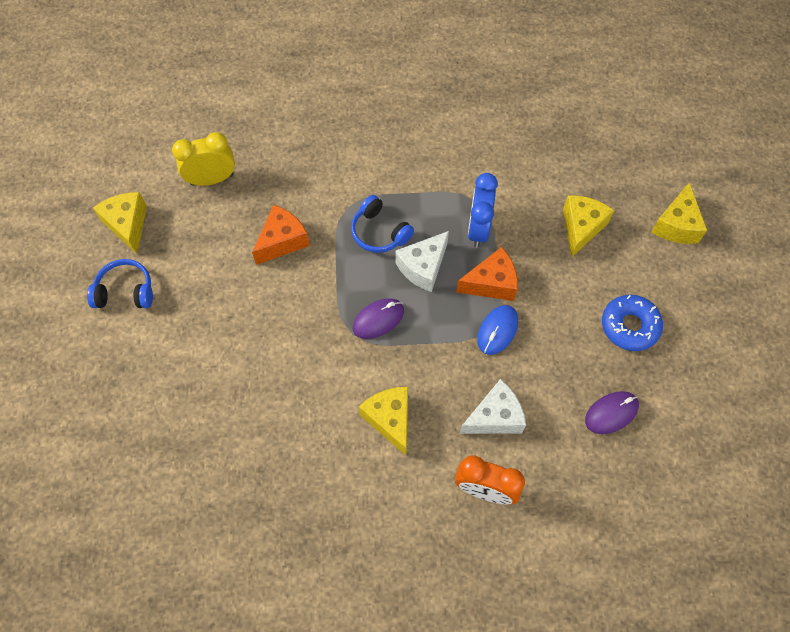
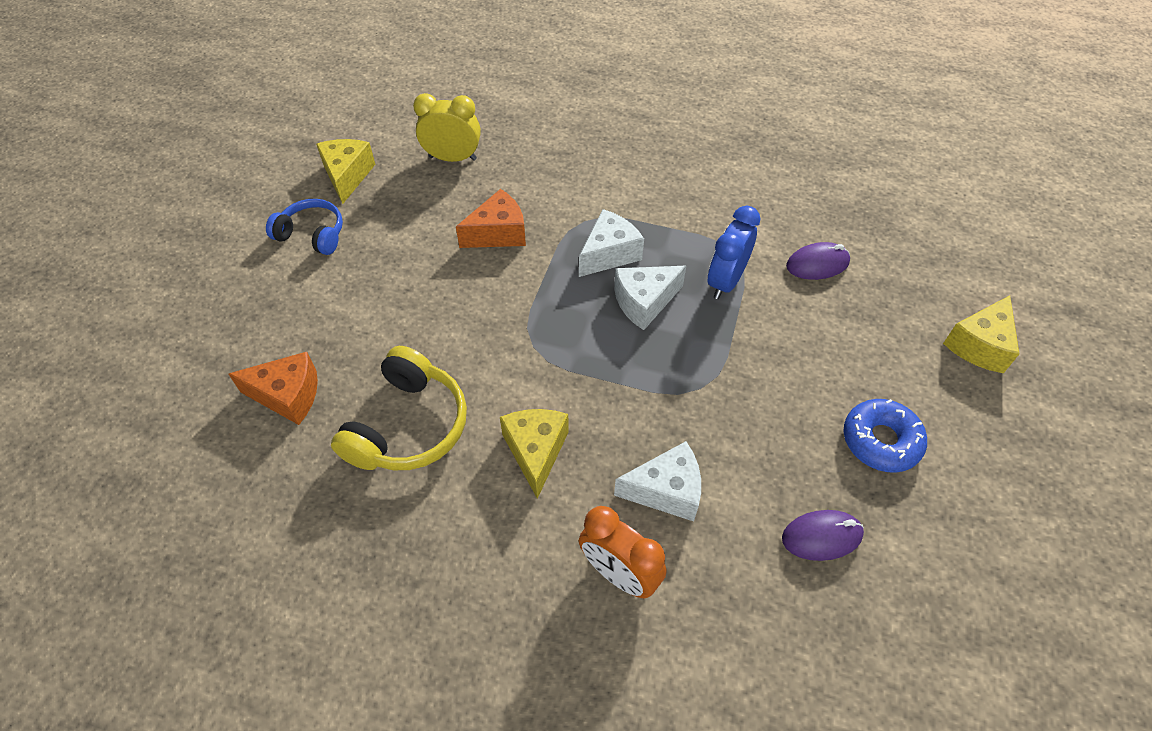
camera: 20 degrees right, 10 degrees down
blue headphones [351,195,414,253] -> white cheese [579,209,644,277]
purple mouse [353,298,404,339] -> purple mouse moved to [786,242,850,280]
orange cheese [456,247,518,301] -> orange cheese moved to [229,352,318,425]
blue mouse [477,305,518,355] -> none
yellow cheese [563,195,614,258] -> none
none -> yellow headphones [331,346,467,470]

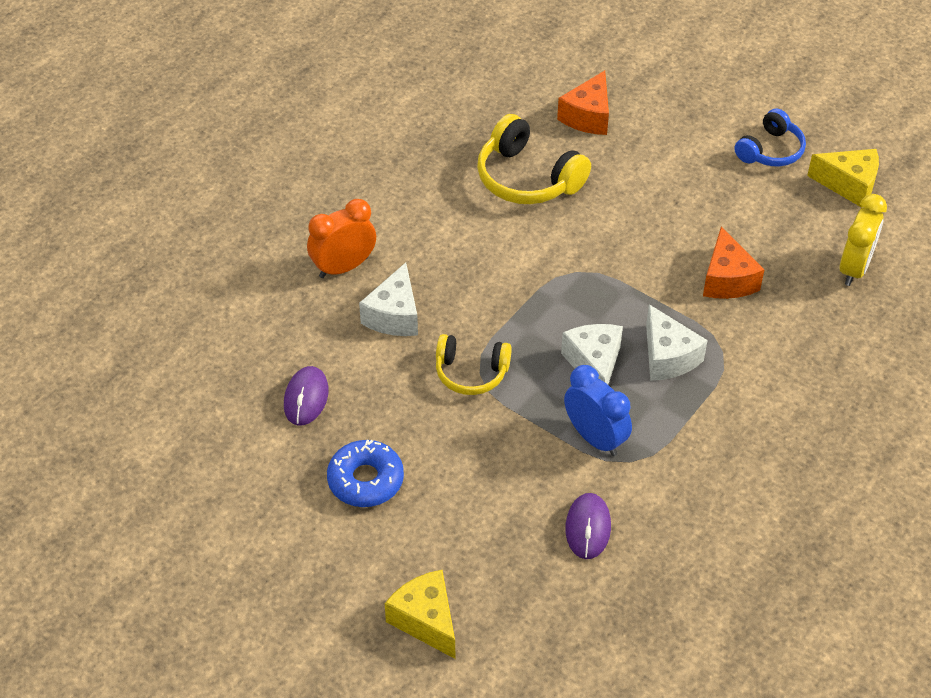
camera: 110 degrees right, 5 degrees down
yellow cheese [500,409,569,499] -> none
none -> yellow headphones [436,334,512,395]

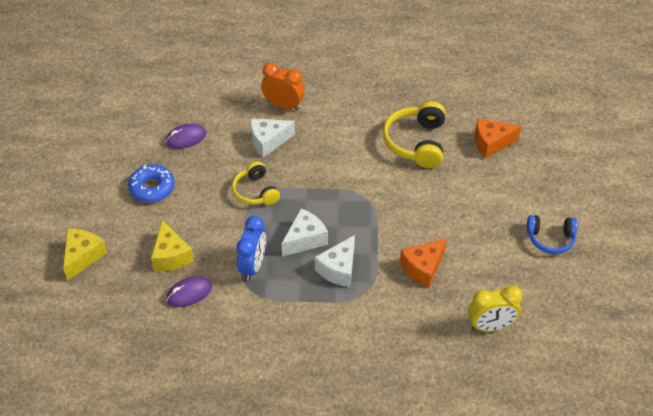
camera: 55 degrees right, 0 degrees up
yellow cheese [807,149,879,208] -> yellow cheese moved to [151,220,194,271]

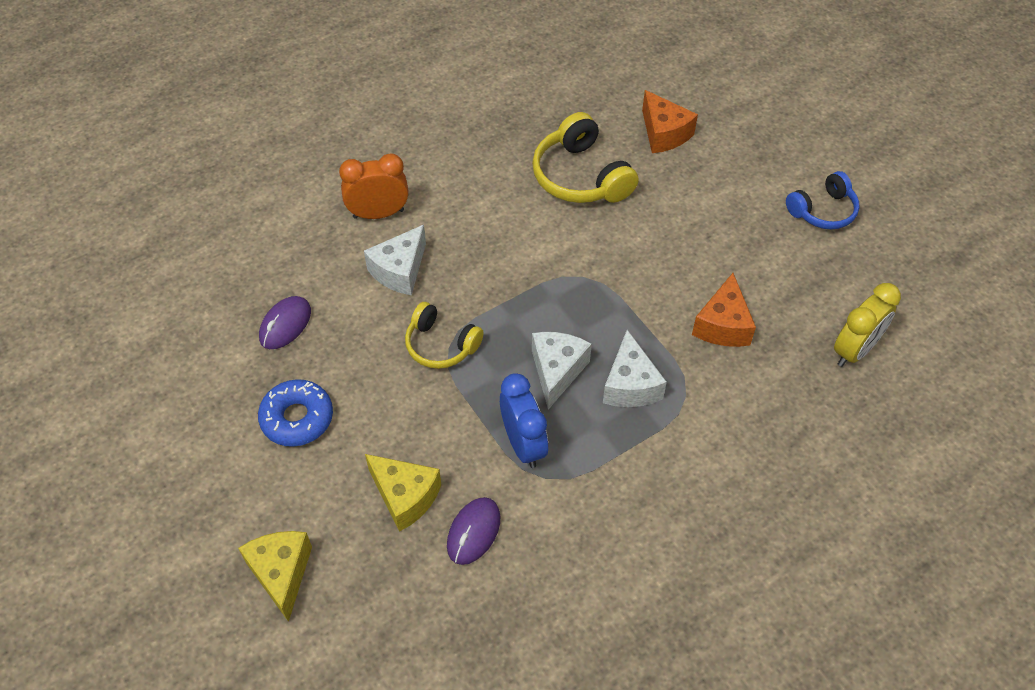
camera: 35 degrees left, 5 degrees up
orange cheese [475,118,521,159] -> orange cheese turned 75 degrees counterclockwise [642,90,698,153]

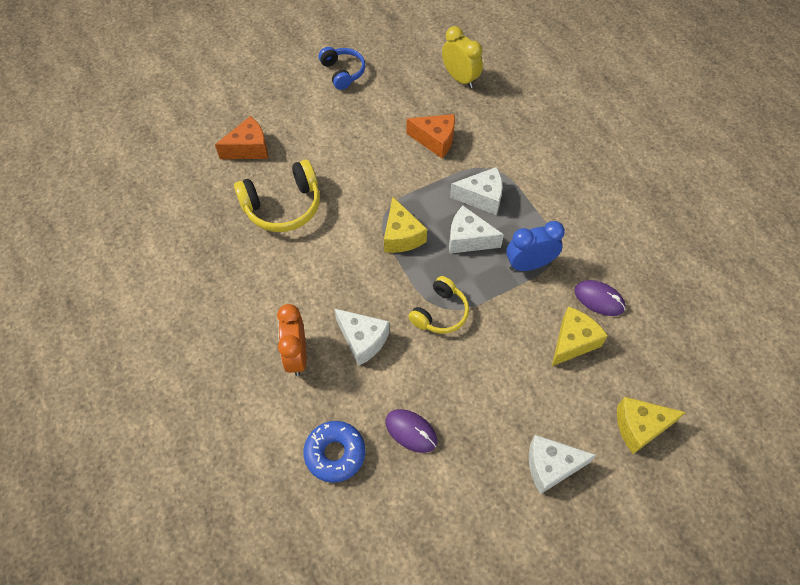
camera: 85 degrees left, 5 degrees up
blue donut [258,379,333,447] -> blue donut moved to [303,421,365,483]
none -> yellow cheese [384,197,427,253]
none -> white cheese [529,435,596,494]

